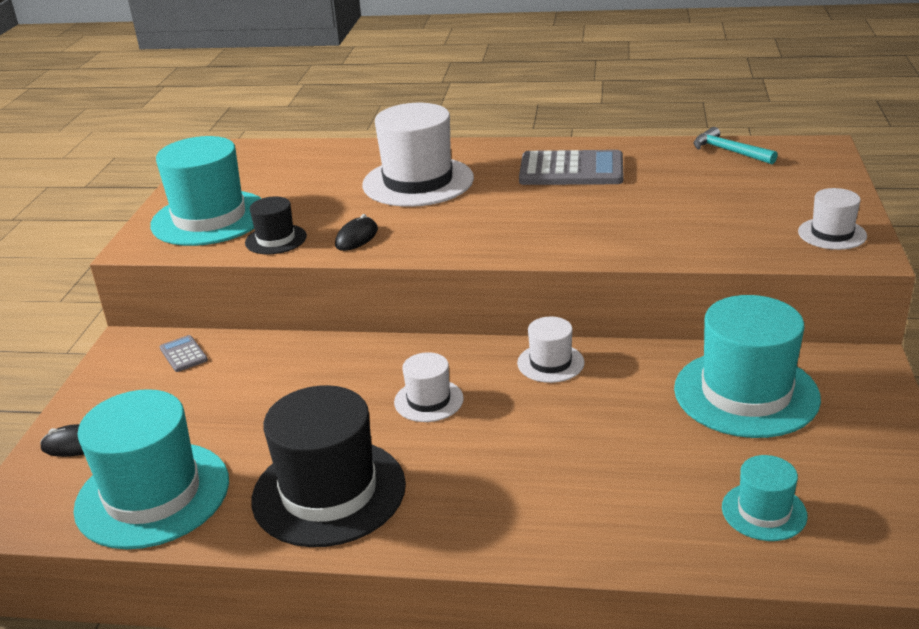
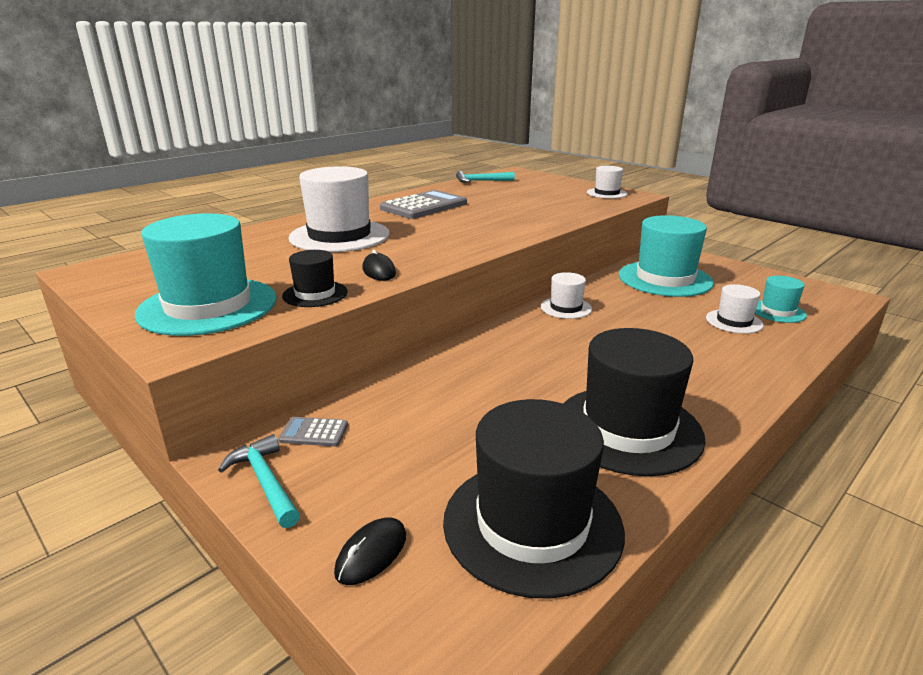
camera: 55 degrees left, 5 degrees down
turquoise hat [73,389,229,549] -> black hat [443,399,625,599]
white hat [394,352,464,422] -> white hat moved to [706,284,764,334]
none -> turquoise hammer [218,434,300,528]

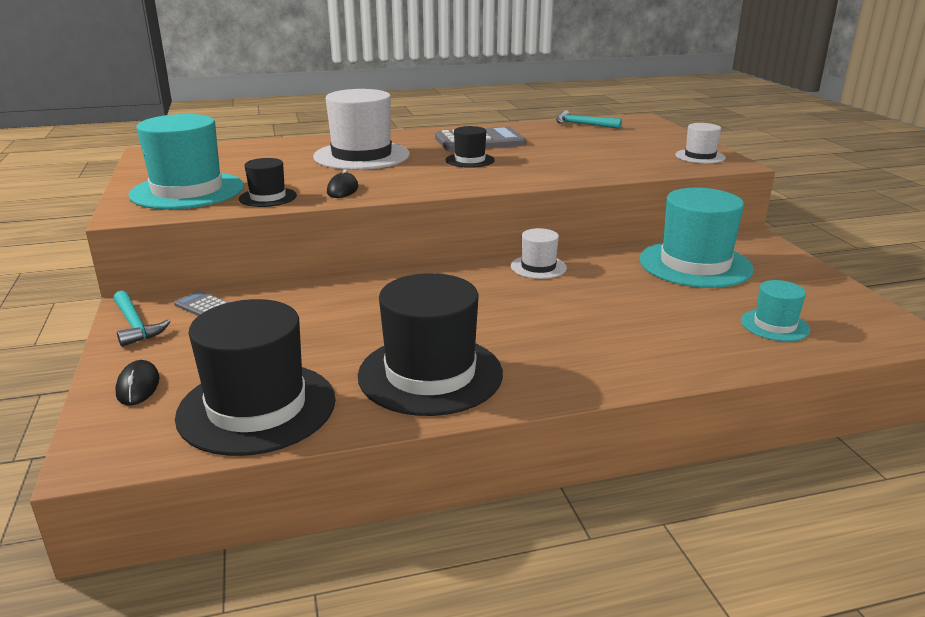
camera: 30 degrees right, 0 degrees up
turquoise hammer [218,434,300,528] -> turquoise hammer turned 150 degrees clockwise [113,291,171,347]
black mouse [334,517,406,585] -> black mouse turned 75 degrees counterclockwise [115,360,159,405]
white hat [706,284,764,334] -> none
none -> black hat [445,126,495,168]

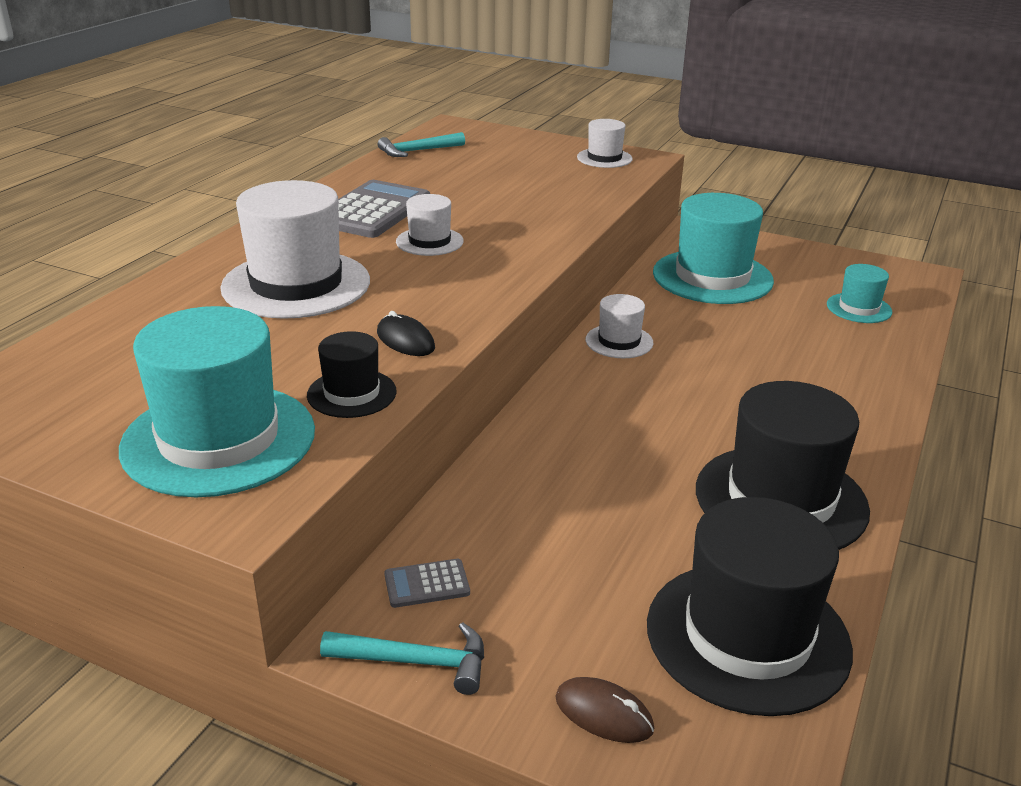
camera: 50 degrees left, 5 degrees up
black mouse [115,360,159,405] -> brown mouse [555,677,654,743]
black hat [445,126,495,168] -> white hat [396,194,464,256]

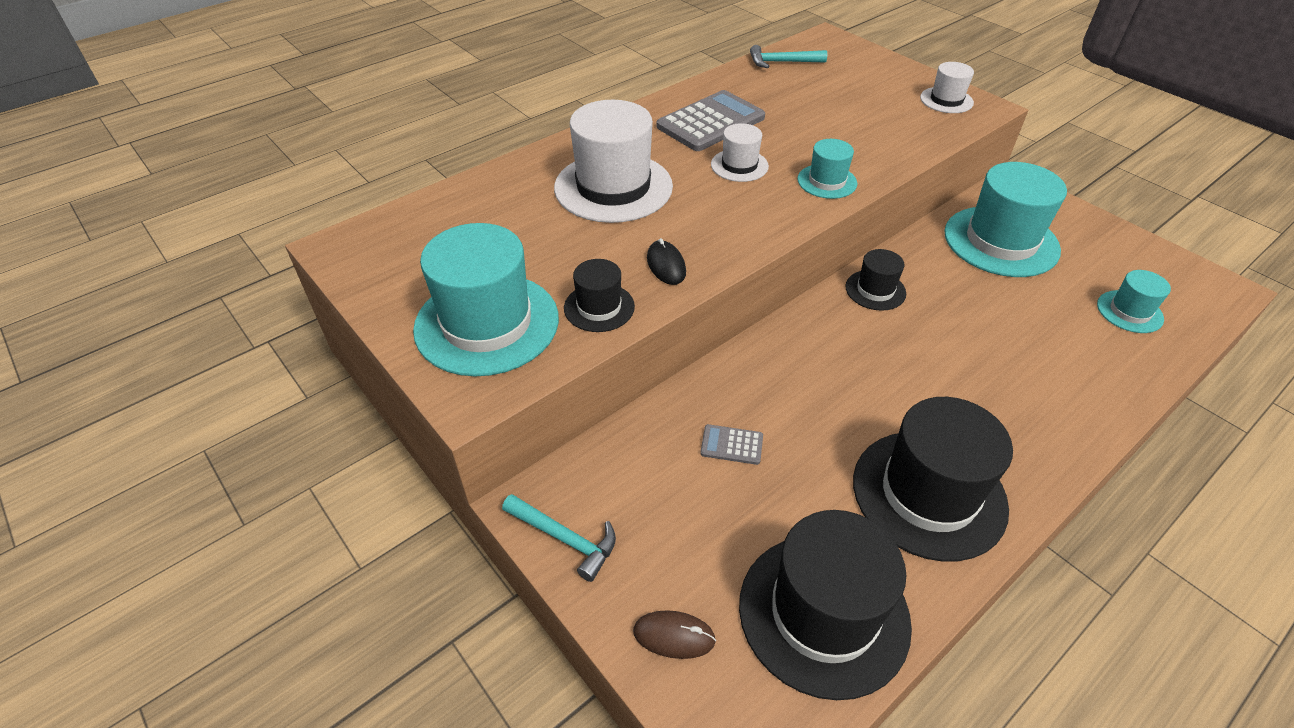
camera: 25 degrees right, 15 degrees up
grey calculator [384,559,470,608] -> grey calculator moved to [700,424,763,465]
brown mouse [555,677,654,743] -> brown mouse turned 45 degrees counterclockwise [633,610,716,659]
white hat [585,294,653,358] -> black hat [845,249,906,311]
none -> turquoise hat [797,139,857,199]

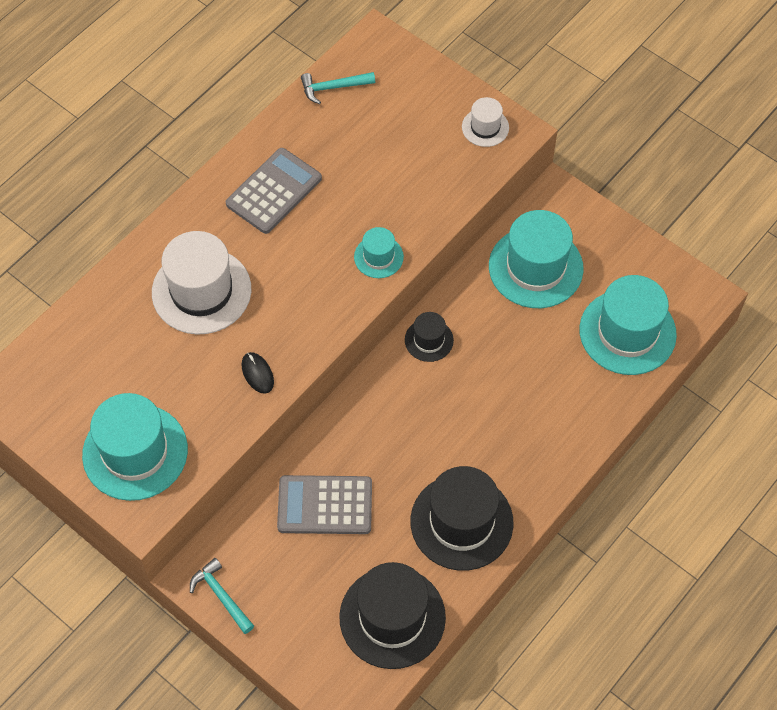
camera: 10 degrees left, 15 degrees up
turquoise hammer [502,494,616,582] -> turquoise hammer turned 150 degrees counterclockwise [190,558,254,634]
black hat [564,259,635,332] -> none
brown mouse [633,610,716,659] -> none
grey calculator [700,424,763,465] -> grey calculator [277,475,372,534], size x2.19
white hat [711,123,769,182] -> none
turquoise hat [1097,270,1171,333] -> turquoise hat [579,275,677,375], size x1.99

